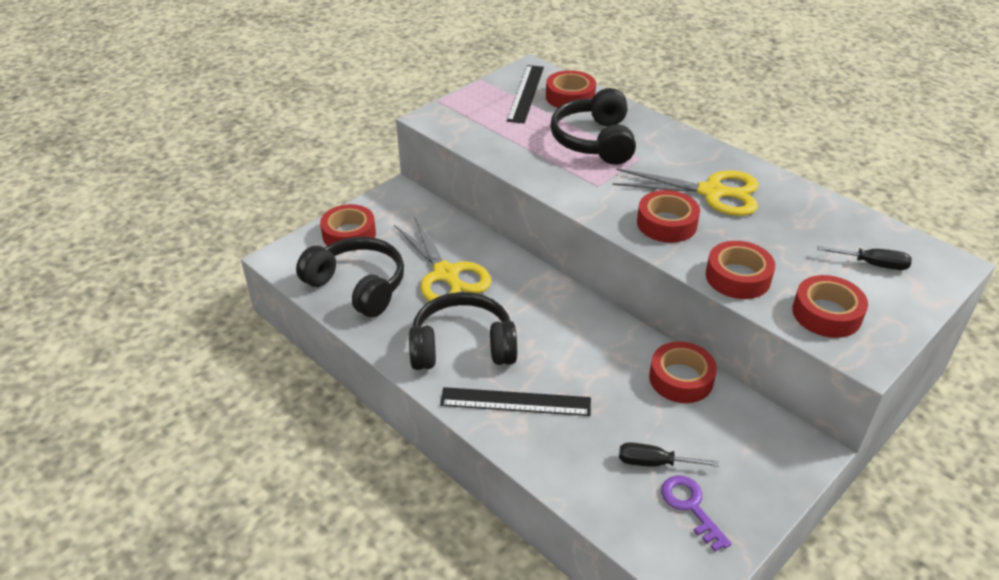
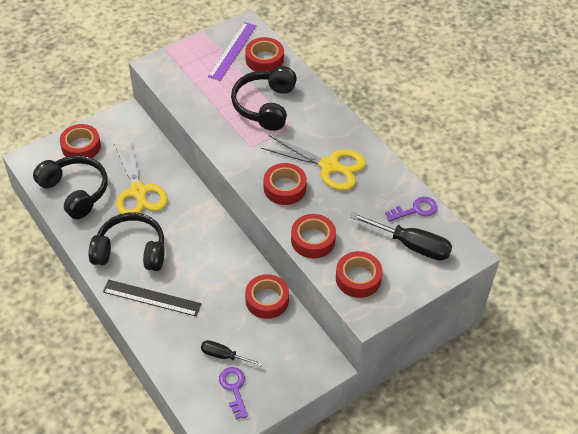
camera: 10 degrees right, 10 degrees up
black ruler [507,65,544,123] -> purple ruler [208,22,256,81]
black screwdriver [817,246,912,270] -> black screwdriver [350,212,452,261], size x1.69
none -> purple key [385,197,437,222]

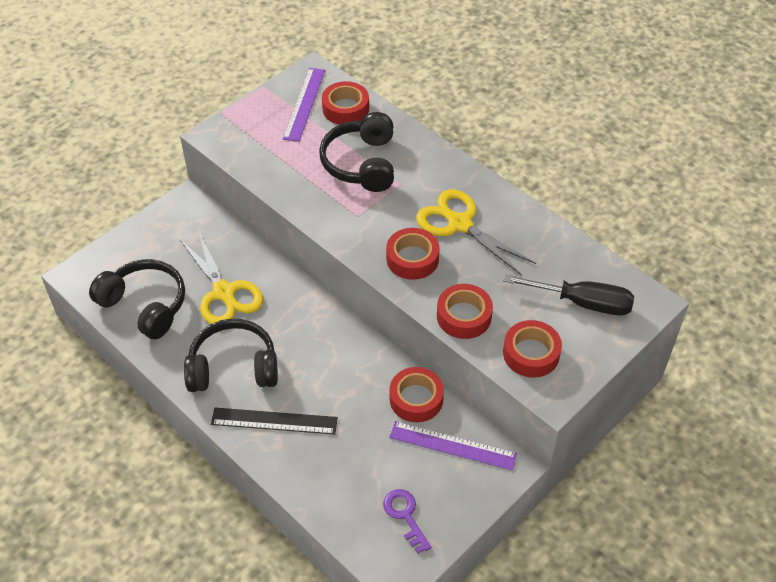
camera: 10 degrees left, 0 degrees up
red tape [60,124,101,158] -> none
black screwdriver [201,340,262,366] -> none
yellow scissors [261,135,366,190] -> yellow scissors turned 150 degrees counterclockwise [416,190,536,276]
purple key [385,197,437,222] -> none
none -> purple ruler [389,421,517,471]

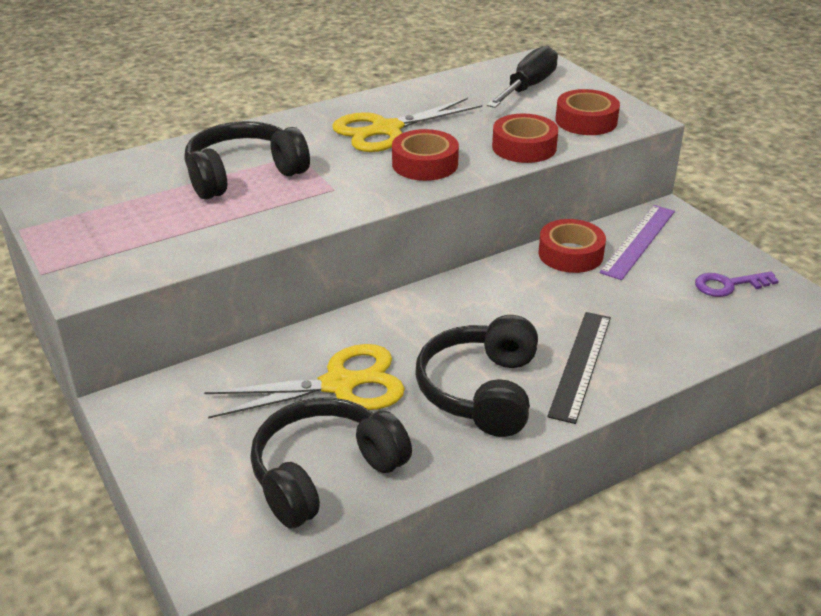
camera: 75 degrees left, 15 degrees down
purple ruler [283,68,325,142] -> none
black headphones [319,112,394,192] -> black headphones turned 135 degrees clockwise [185,121,310,200]
red tape [322,81,369,125] -> none

